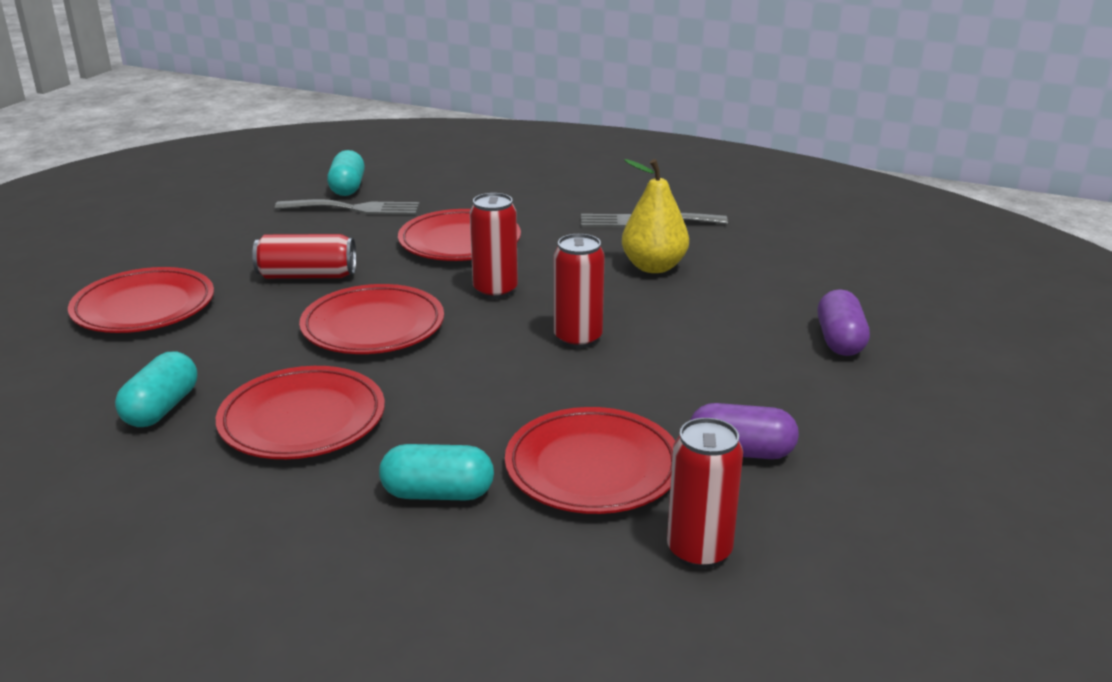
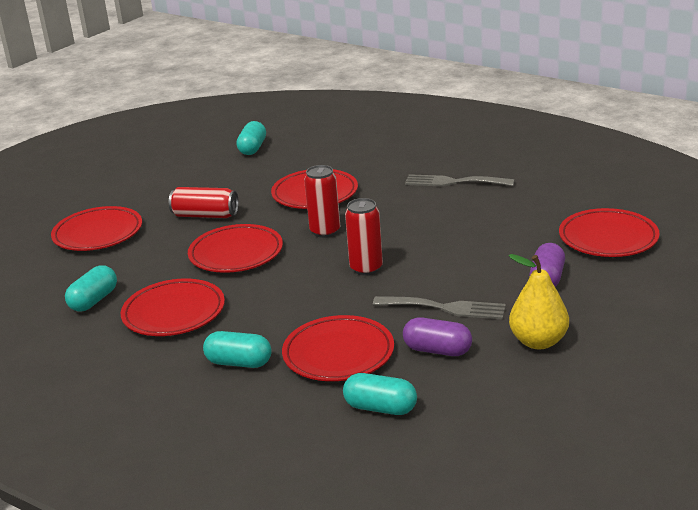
camera: 15 degrees right, 0 degrees up
grey fork [275,199,419,215] -> grey fork moved to [373,296,506,320]
yellow pear [622,159,689,273] -> yellow pear moved to [508,254,569,349]
red can [667,418,743,569] -> turquoise capsule [343,373,417,415]
none -> red plate [559,208,660,257]

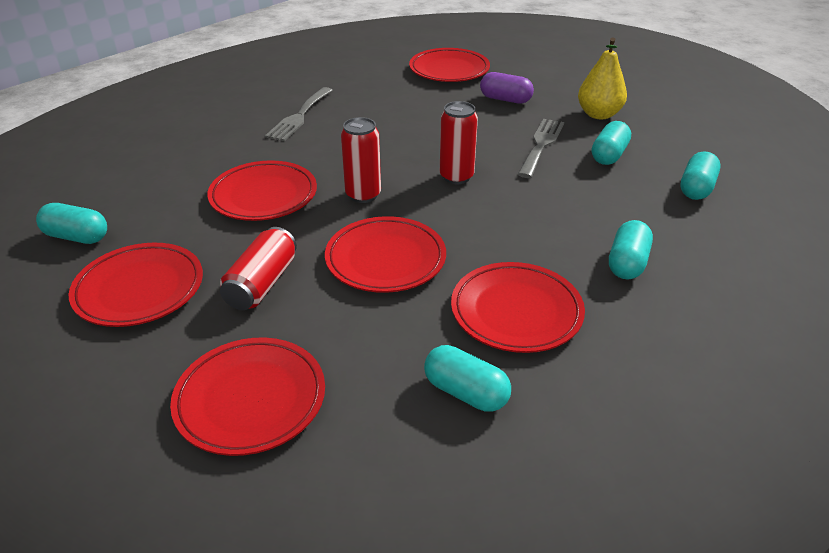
camera: 85 degrees left, 10 degrees up
red plate [282,315,394,381] -> red plate moved to [69,243,203,327]
purple capsule [403,317,472,356] -> turquoise capsule [592,121,631,165]

